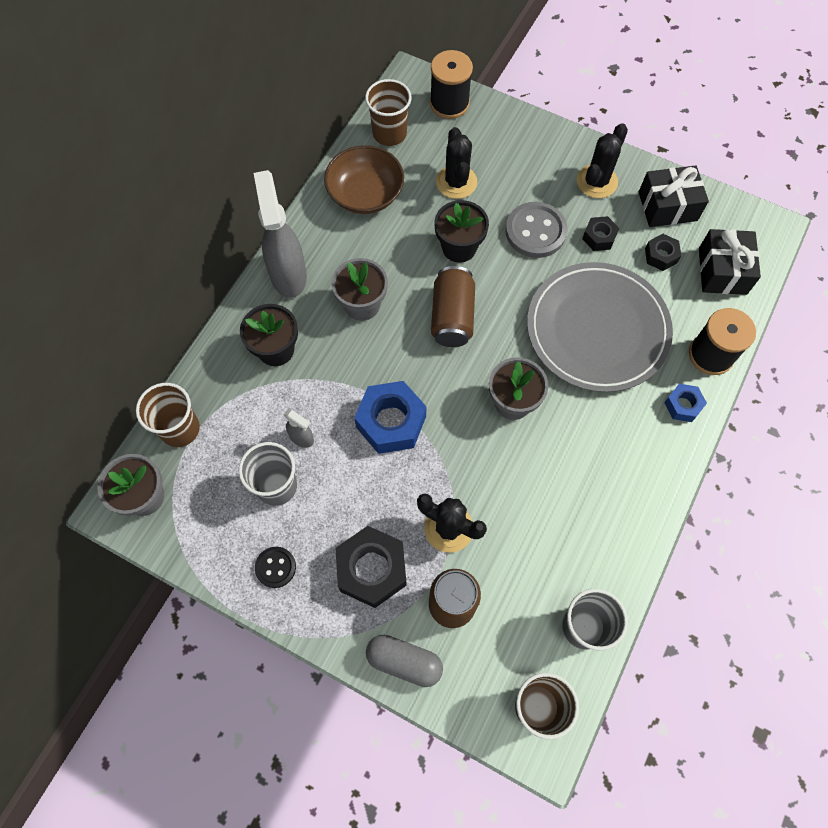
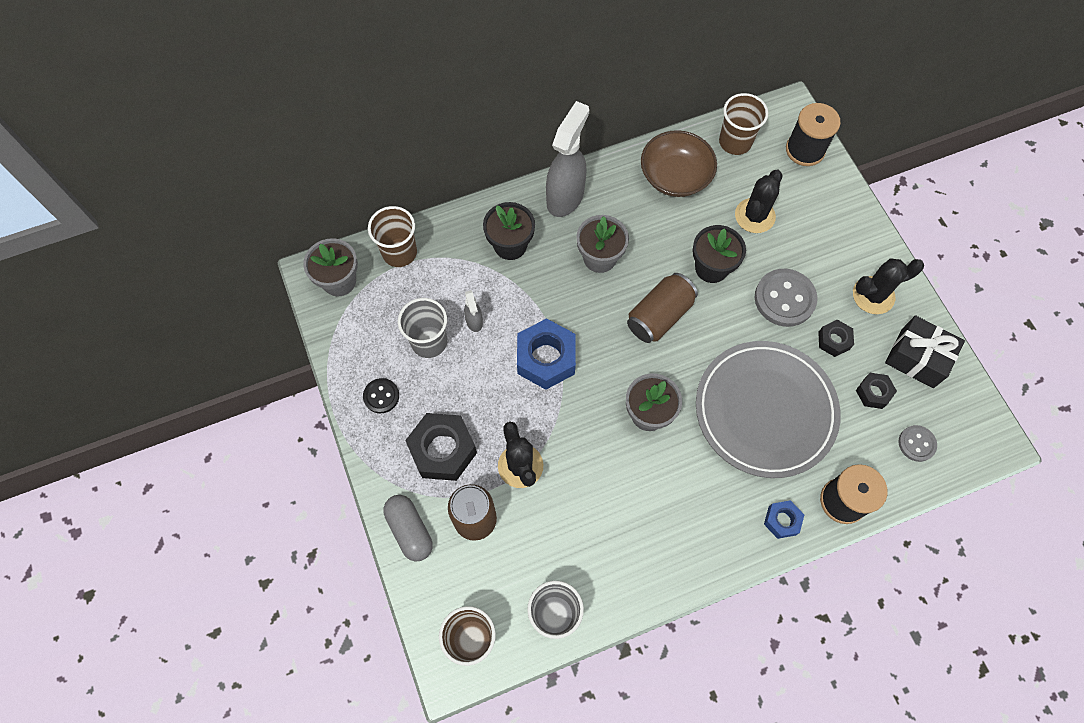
camera: 40 degrees right, 0 degrees up
black gift [699,229,761,295] -> grey button [899,425,937,462]

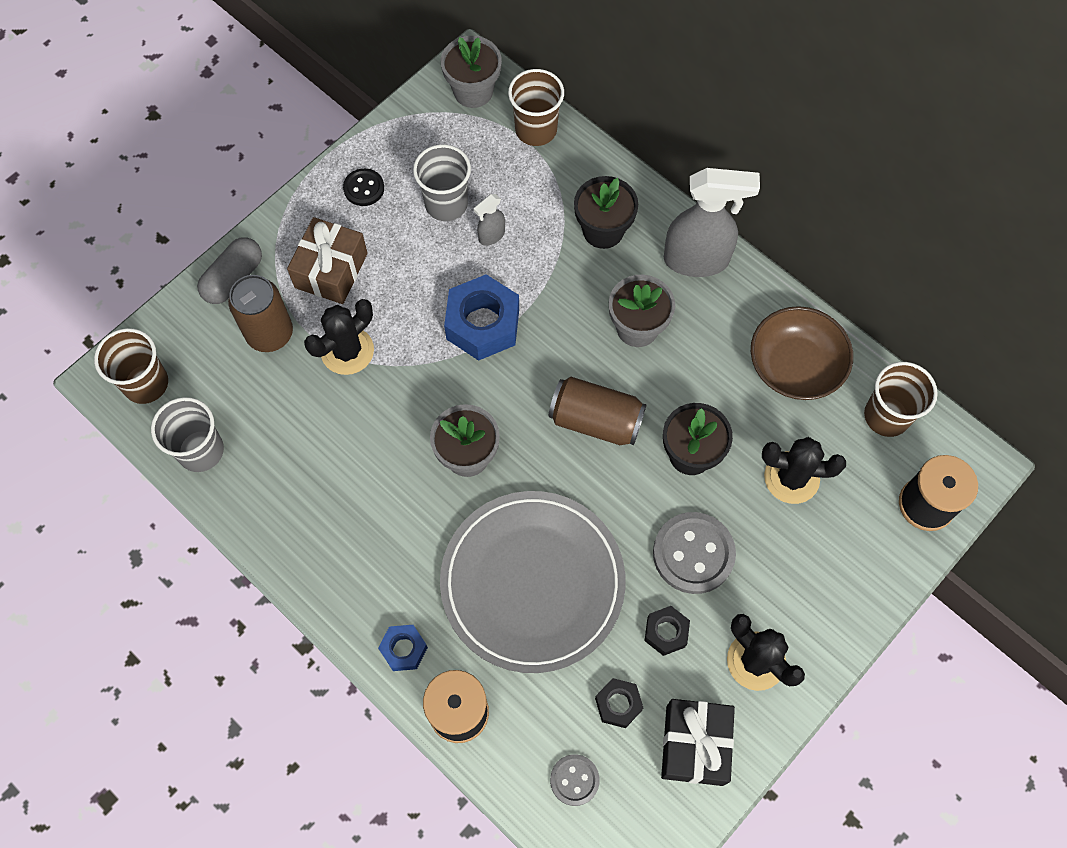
camera: 65 degrees right, 0 degrees up
black nut [405,413,477,481] -> brown gift [287,217,368,304]

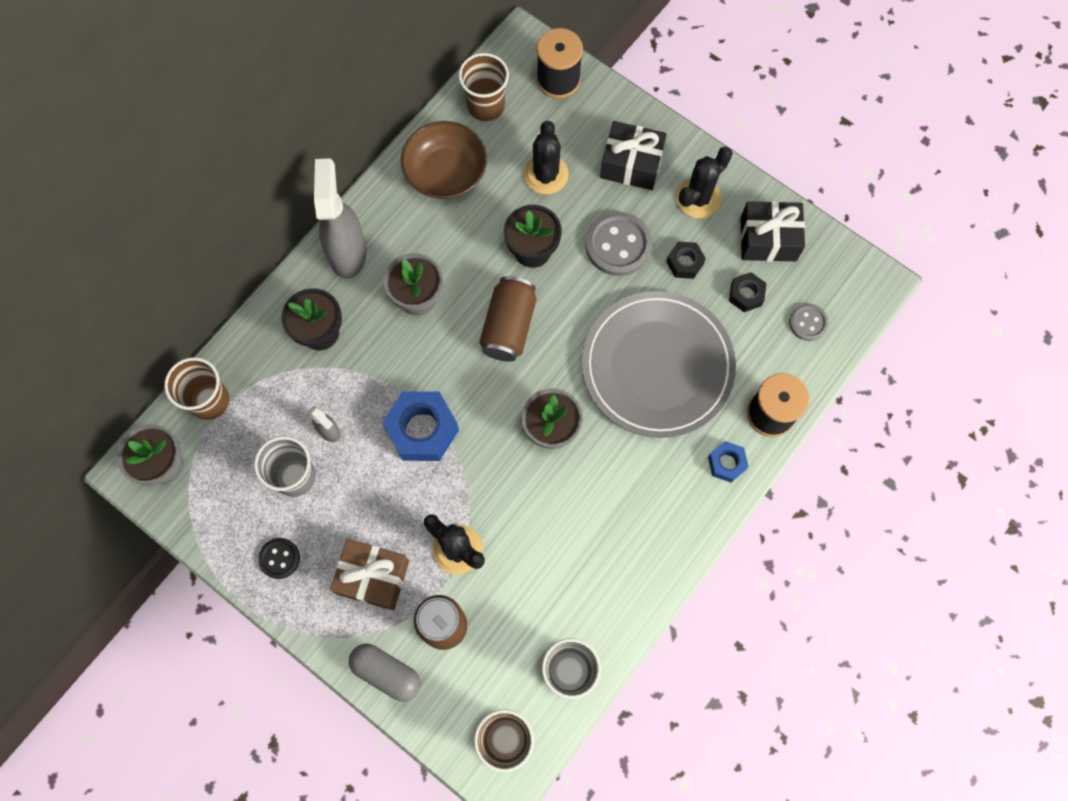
camera: 95 degrees left, 5 degrees up
none -> black gift [600,121,667,190]

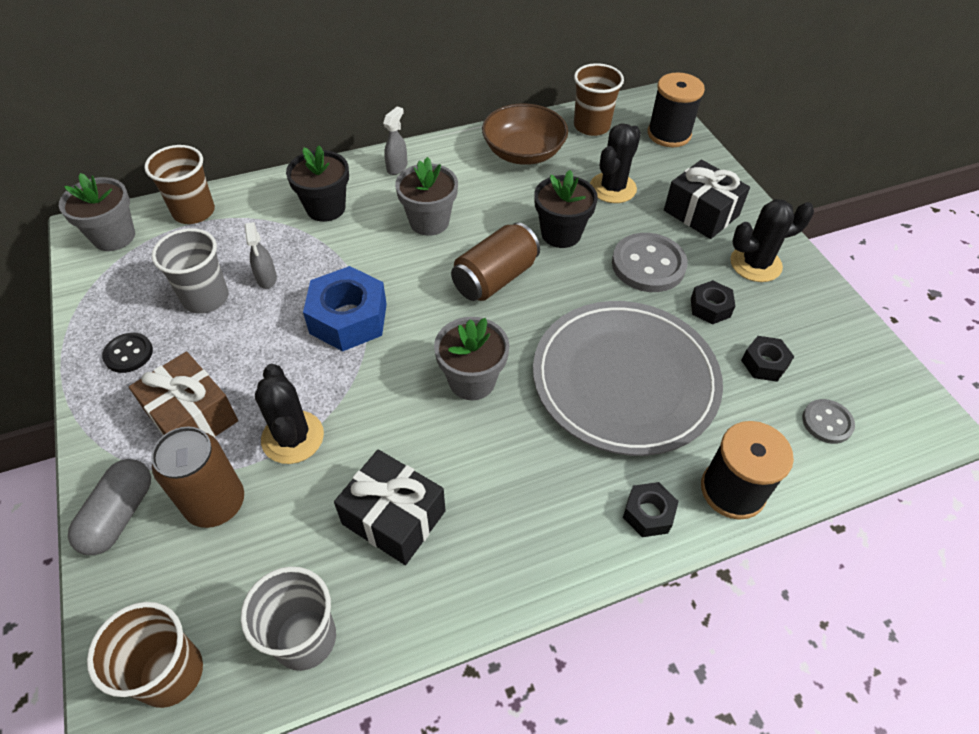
camera: 30 degrees right, 20 degrees down
grey spray bottle [314,158,367,279] -> grey spray bottle [383,106,408,175], size x0.46
grey capsule [349,644,421,702] -> grey capsule turned 45 degrees clockwise [68,459,151,555]
blue nut [708,441,749,483] -> black nut [623,482,679,537]
black gift [740,201,805,261] -> black gift moved to [334,449,445,565]

